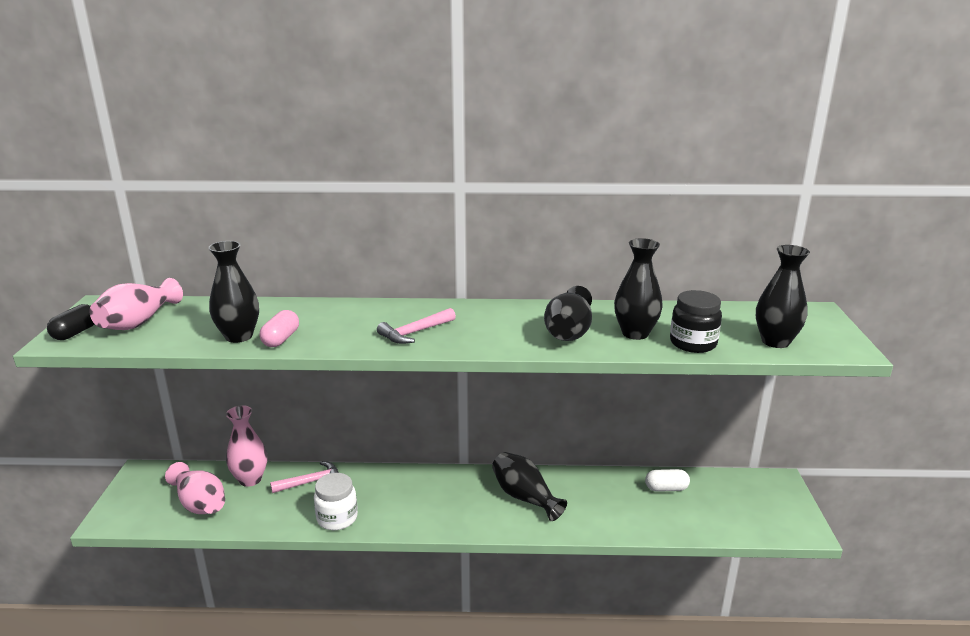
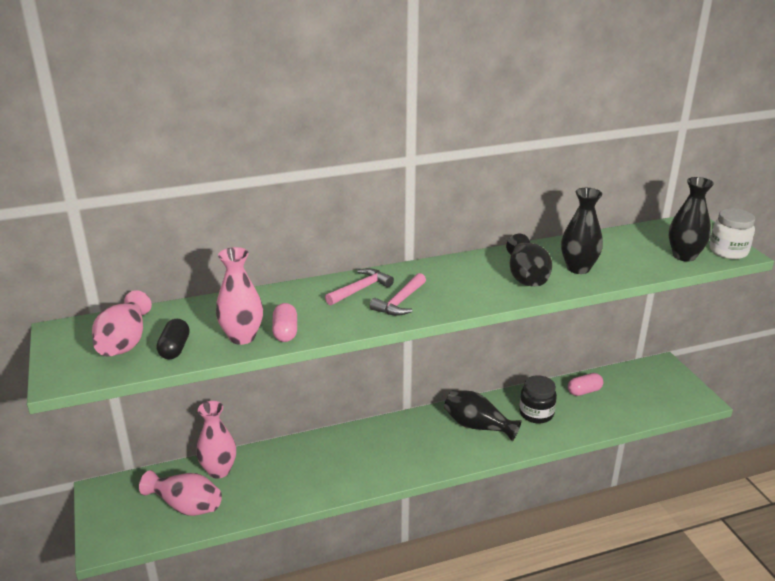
camera: 20 degrees left, 5 degrees up
black capsule [47,304,95,340] -> black capsule moved to [156,319,190,359]
black vase [208,241,259,343] -> pink vase [216,247,263,345]
pink hammer [270,461,339,493] -> pink hammer moved to [325,268,394,306]
white jar [314,473,358,530] -> white jar moved to [710,208,755,259]
white capsule [645,469,690,492] -> pink capsule [568,373,603,396]
black jar [670,290,722,353] -> black jar moved to [519,375,557,424]

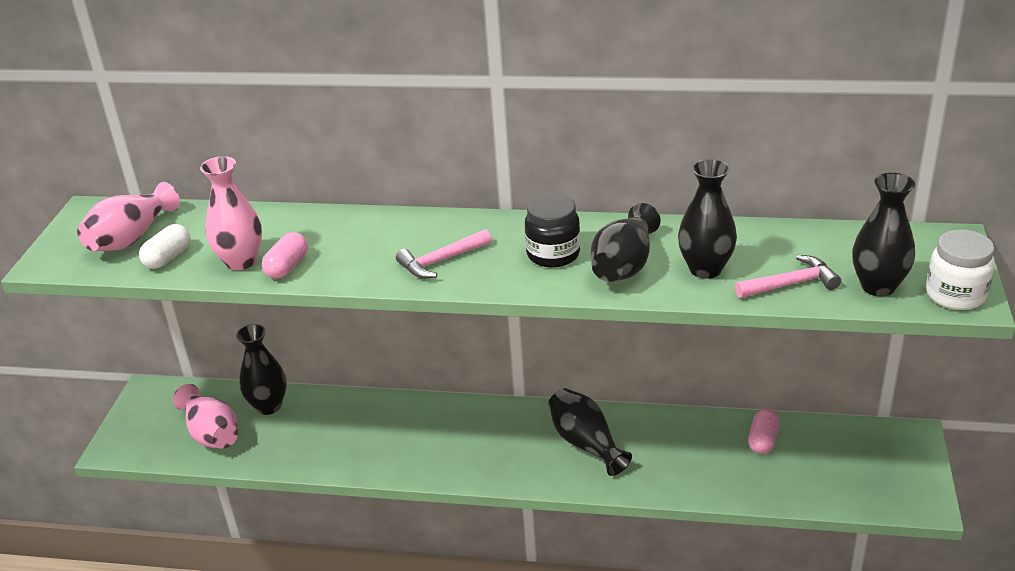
camera: 30 degrees right, 5 degrees up
black capsule [156,319,190,359] -> white capsule [139,224,191,269]
pink vase [196,401,236,479] -> black vase [236,324,287,415]
pink hammer [325,268,394,306] -> pink hammer moved to [735,255,841,298]
black jar [519,375,557,424] -> black jar moved to [525,194,580,268]
pink capsule [568,373,603,396] -> pink capsule turned 75 degrees counterclockwise [748,408,780,454]

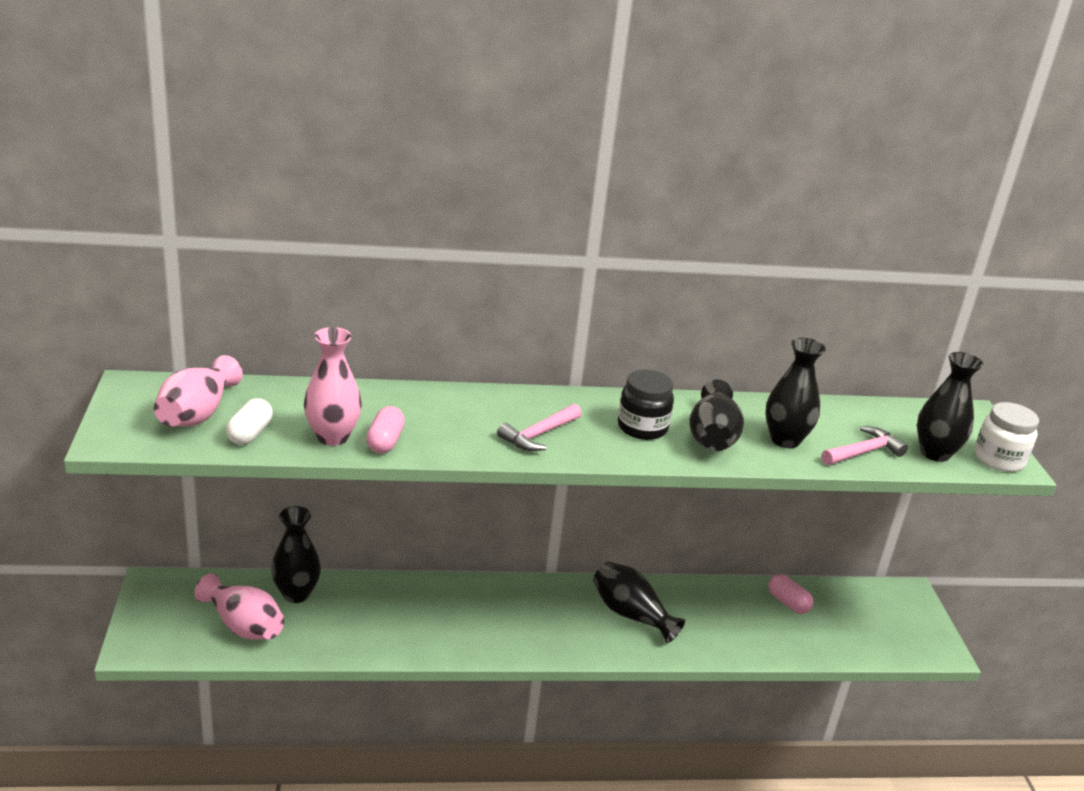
camera: 20 degrees left, 5 degrees down
pink capsule [748,408,780,454] -> pink capsule turned 45 degrees counterclockwise [768,574,814,614]

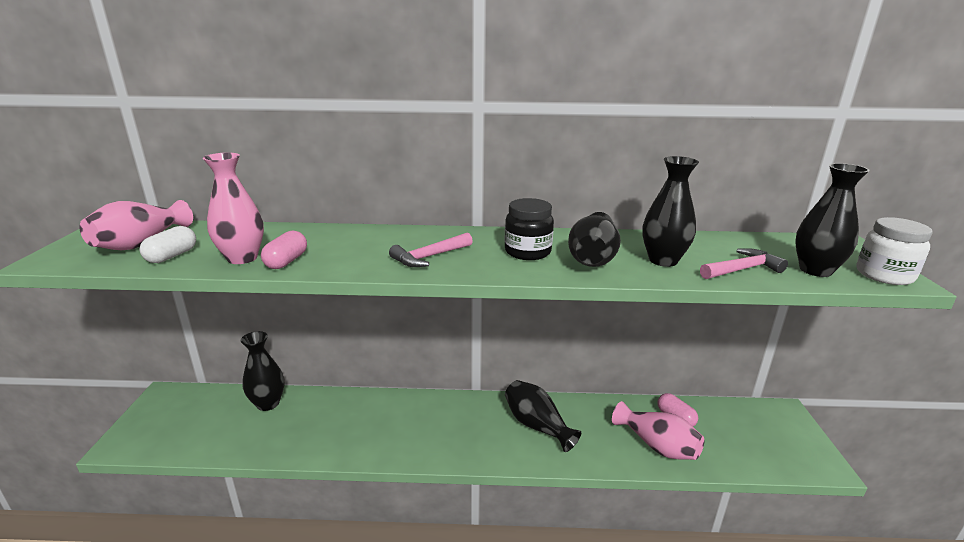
camera: 10 degrees right, 5 degrees down
pink vase [194,573,284,640] -> pink vase moved to [612,401,704,460]

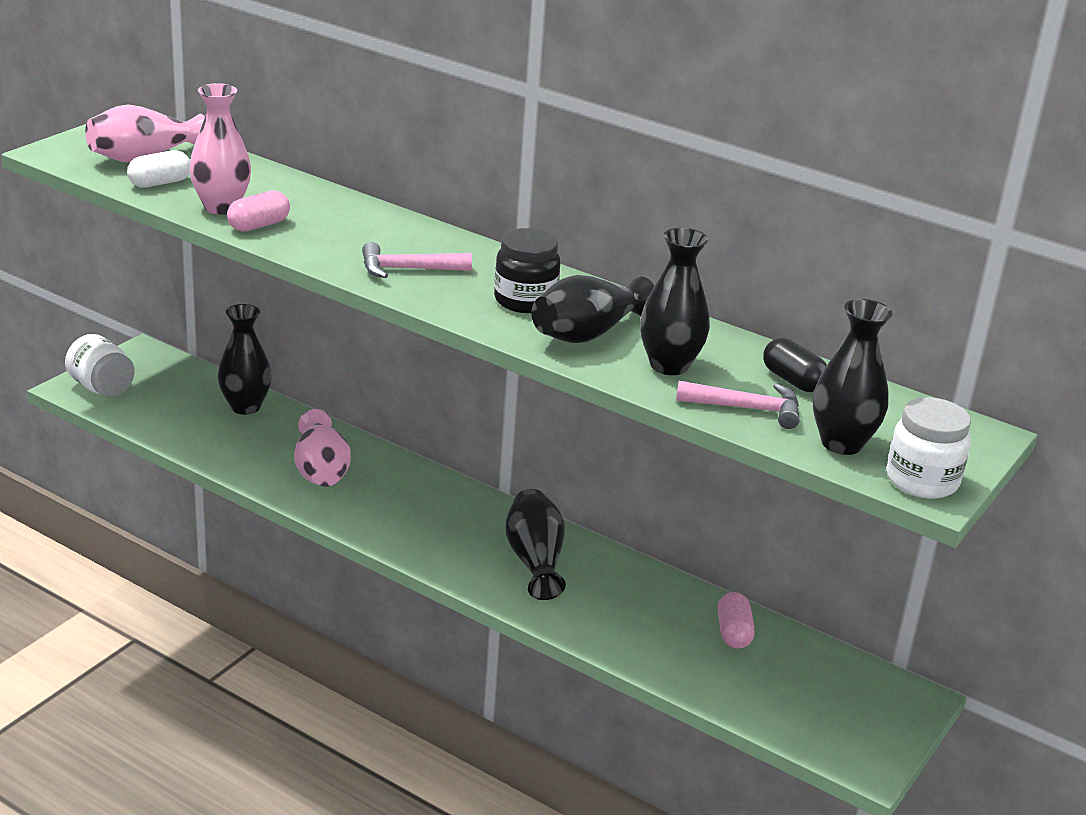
camera: 30 degrees right, 5 degrees up
pink vase [612,401,704,460] -> pink vase moved to [294,409,351,487]
none -> white jar [65,334,135,397]
none -> black capsule [763,338,827,392]

